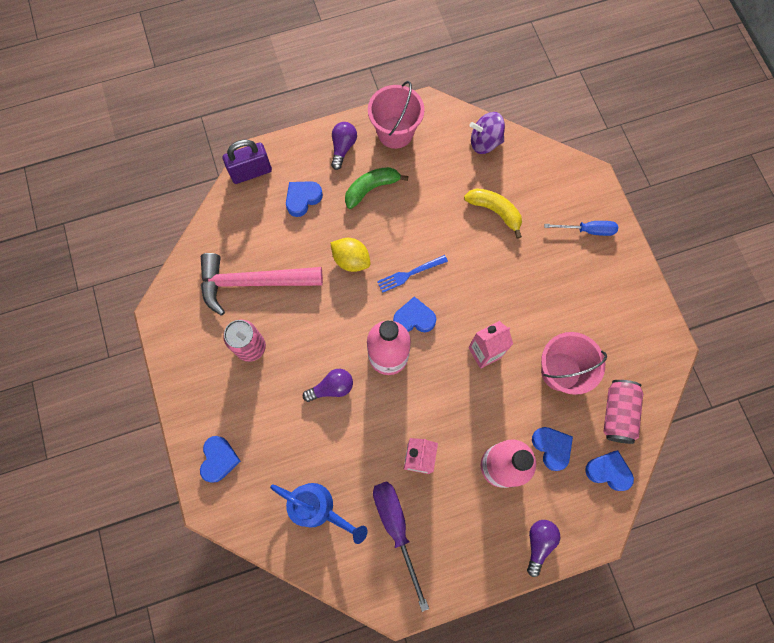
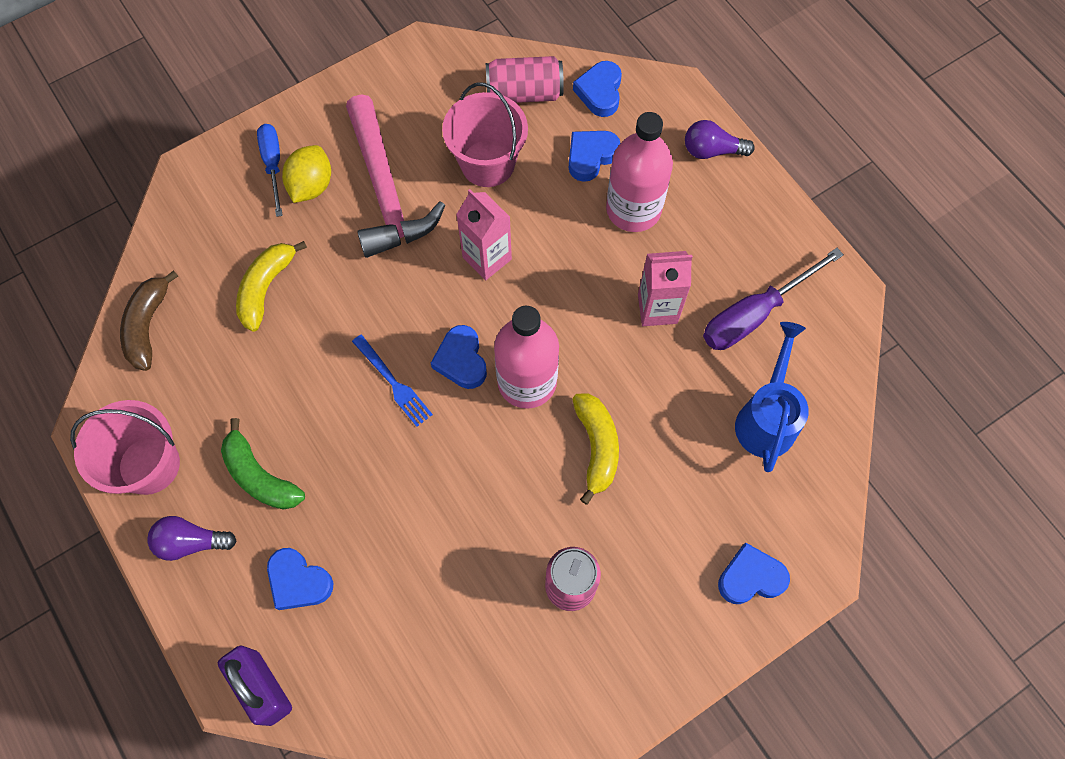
camera: 105 degrees left, 5 degrees down
pink hammer [201,253,323,316] -> pink hammer moved to [346,94,445,258]
purple light bulb [303,369,353,402] -> yellow banana [572,393,619,505]
yellow lemon [330,238,371,272] -> yellow lemon moved to [282,145,331,203]
purple spinning top [470,112,505,154] -> brown banana [120,270,178,371]

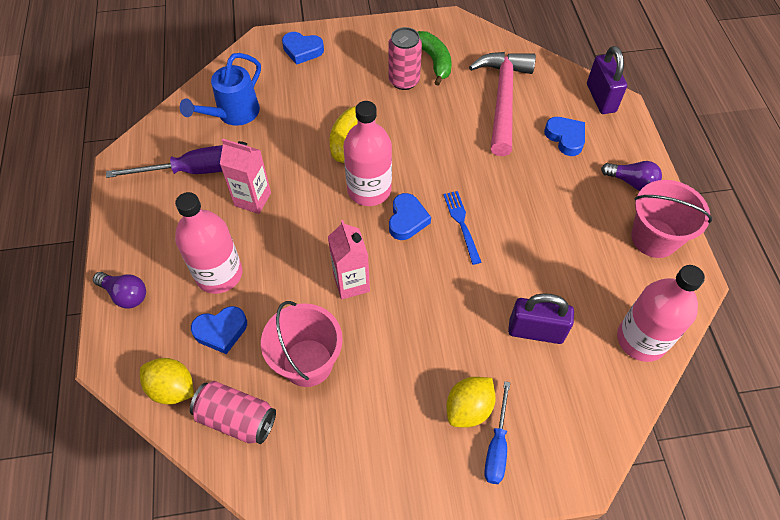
camera: 155 degrees left, 10 degrees down
brown banana [120,270,178,371] -> pink bottle [617,265,705,362]
green banana [221,418,305,510] -> green banana moved to [418,31,452,86]
yellow banana [236,241,307,332] -> purple padlock [508,293,574,344]
pink hammer [346,94,445,258] -> pink hammer moved to [469,52,536,156]
blue heart [573,61,622,117] -> yellow lemon [140,358,194,405]

